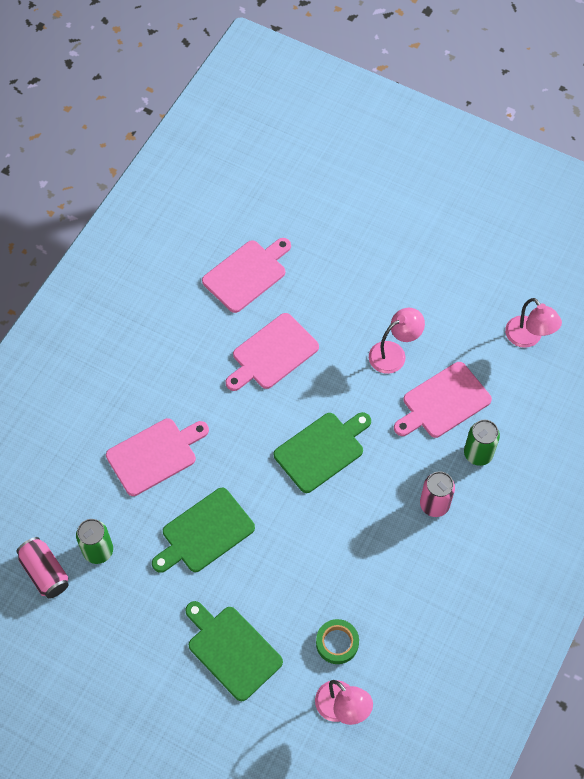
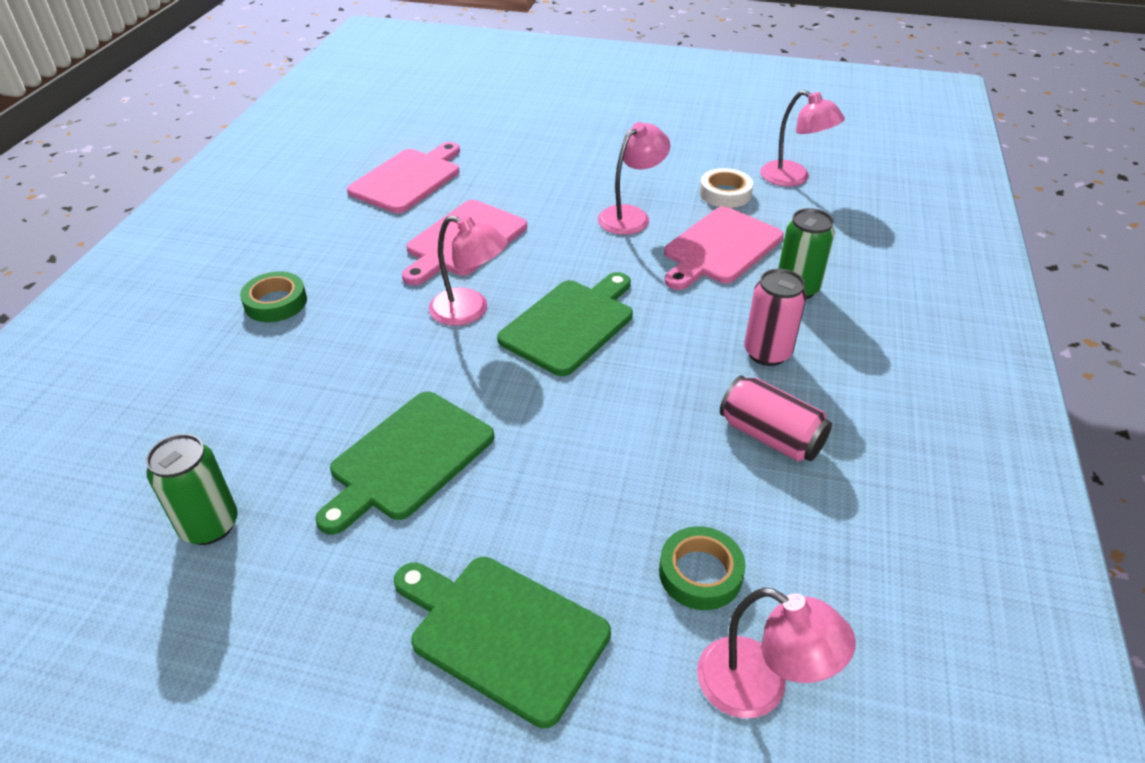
camera: 15 degrees left, 20 degrees down
pink can [17,537,69,599] -> pink can moved to [720,375,832,461]
pink cutting board [106,418,209,496] -> none
none -> green tape [240,272,307,322]
none -> pink lamp [429,215,508,326]
none -> white tape [699,168,753,208]

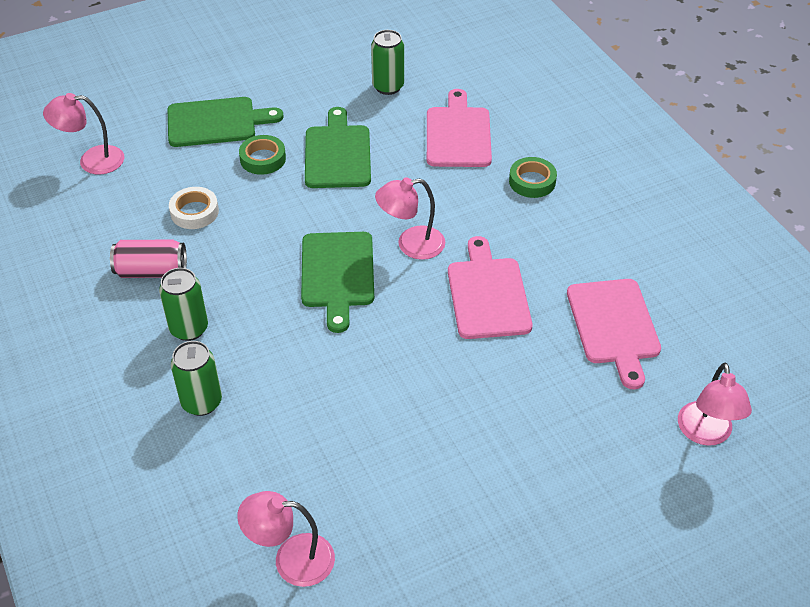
camera: 140 degrees right, 5 degrees up
pink lamp [598,122,670,235] -> pink lamp moved to [678,363,752,446]
green tape [659,526,746,610] -> green tape moved to [239,135,286,175]
pink cutting board [664,206,784,290] -> pink cutting board moved to [427,89,492,167]
white tape [699,168,753,208] -> white tape moved to [169,187,219,229]
pink can [744,269,807,366] -> green can [159,268,208,341]

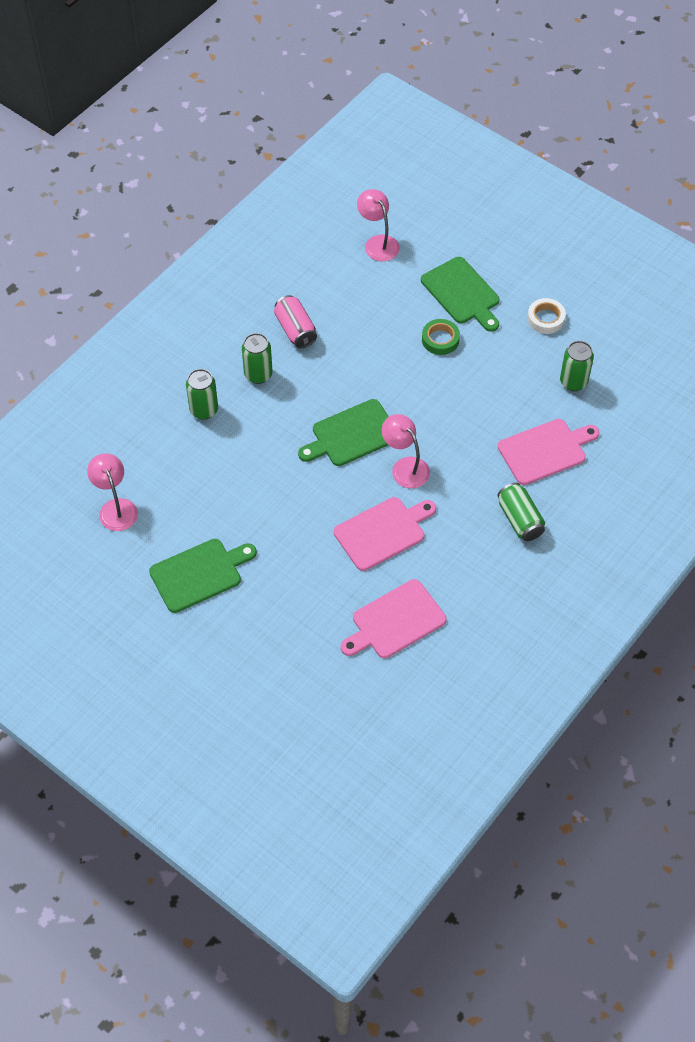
camera: 65 degrees right, 10 degrees up
white tape [169,187,219,229] -> white tape moved to [527,298,566,334]
green cutting board [305,107,371,188] -> green cutting board moved to [149,539,257,613]
green tape [509,157,557,198] -> green can [497,482,545,541]
pink lamp [678,363,752,446] -> none

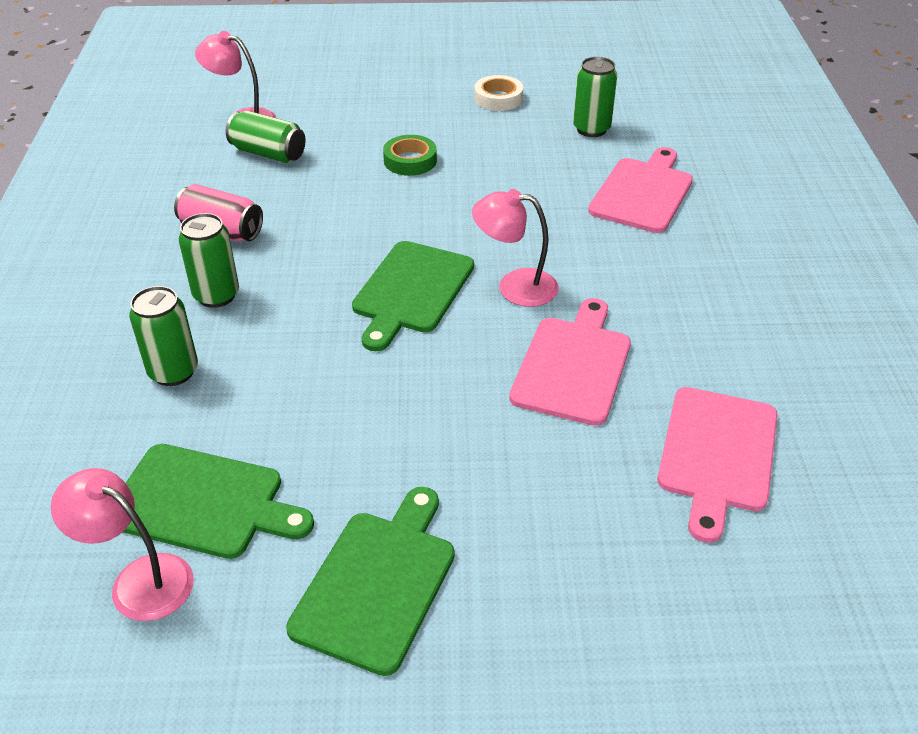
camera: 40 degrees left, 15 degrees down
green cutting board [421,257,499,332] -> green cutting board moved to [123,444,314,559]
green can [497,482,545,541] -> green can moved to [226,111,306,163]

